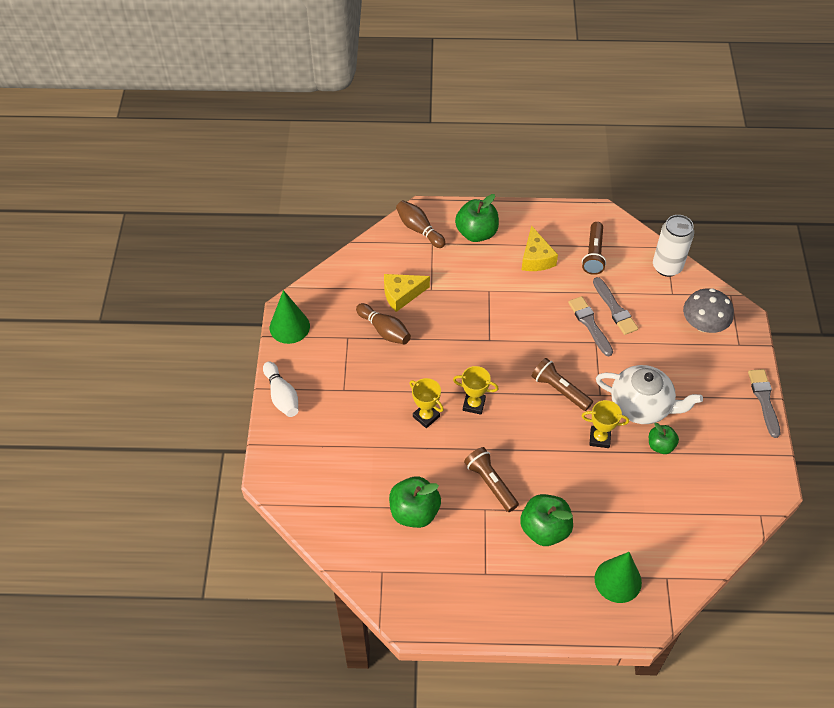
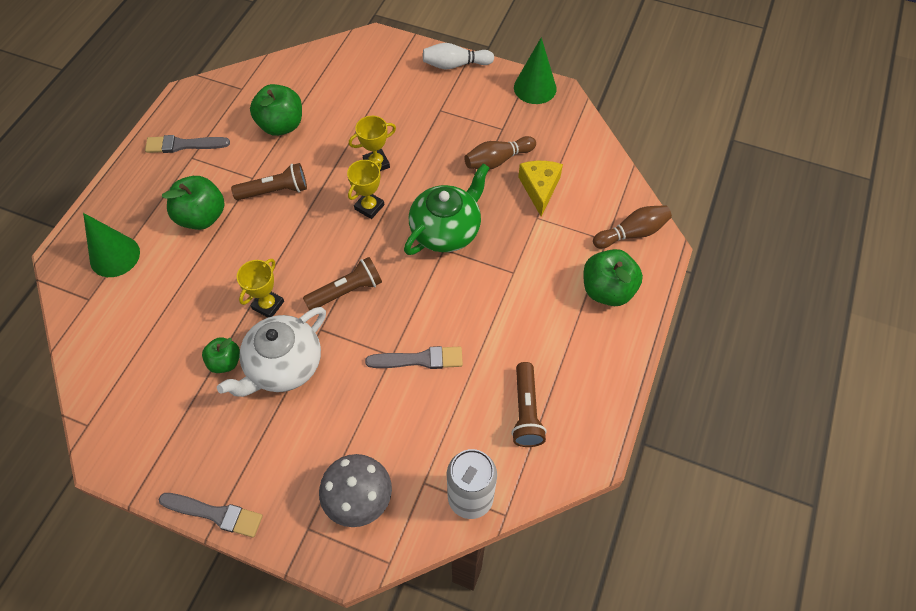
camera: 110 degrees right, 5 degrees up
yellow cheese [522,225,558,271] -> none
brown flashlight [582,222,606,275] -> brown flashlight turned 120 degrees counterclockwise [511,362,547,447]
grey brush [593,277,638,335] -> grey brush moved to [145,135,230,153]
none -> green teapot [404,164,489,255]

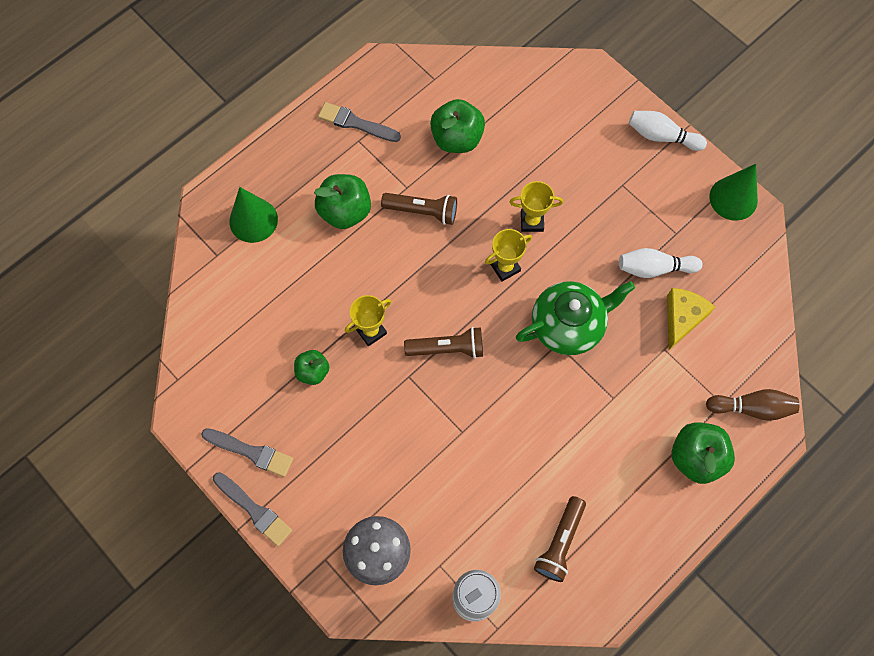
camera: 25 degrees right, 10 degrees up
white teapot [217,307,326,397] -> none
grey brush [365,346,463,369] -> grey brush moved to [201,428,293,477]
brown bowling pin [464,136,536,169] -> white bowling pin [619,248,703,278]

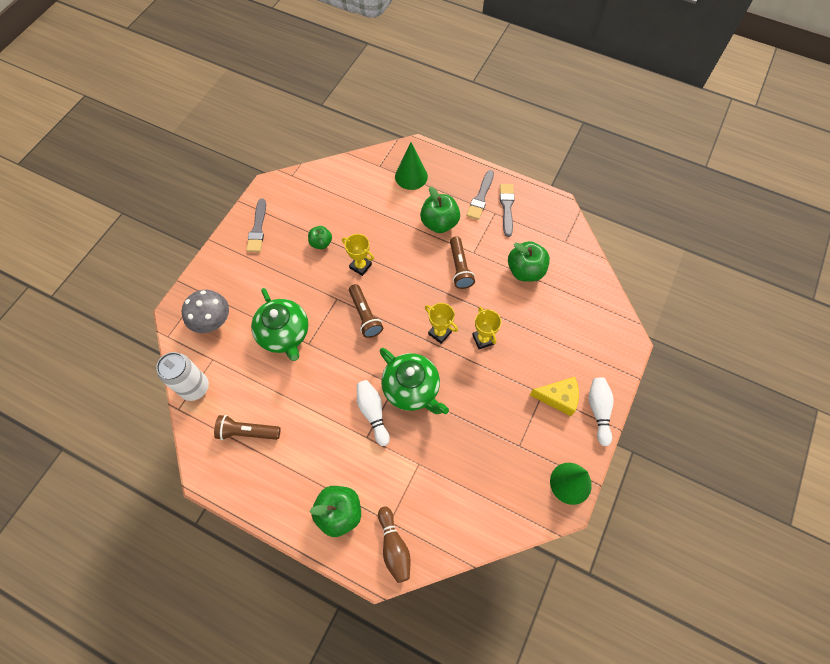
camera: 70 degrees right, 5 degrees down
grey brush [213,472,292,546] -> grey brush moved to [466,170,494,220]
white bowling pin [619,248,703,278] -> white bowling pin moved to [357,380,390,446]
yellow cheese [667,288,715,350] -> yellow cheese moved to [530,377,579,416]
none -> green teapot [251,288,308,361]

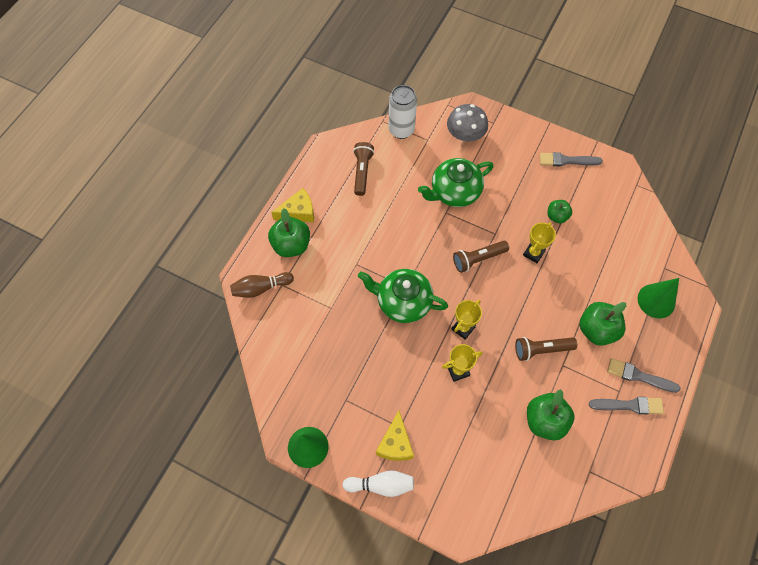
camera: 90 degrees right, 0 degrees up
white bowling pin [357,380,390,446] -> none
green teapot [379,348,449,414] -> green teapot turned 60 degrees clockwise [358,269,448,323]
none -> yellow cheese [271,188,314,222]

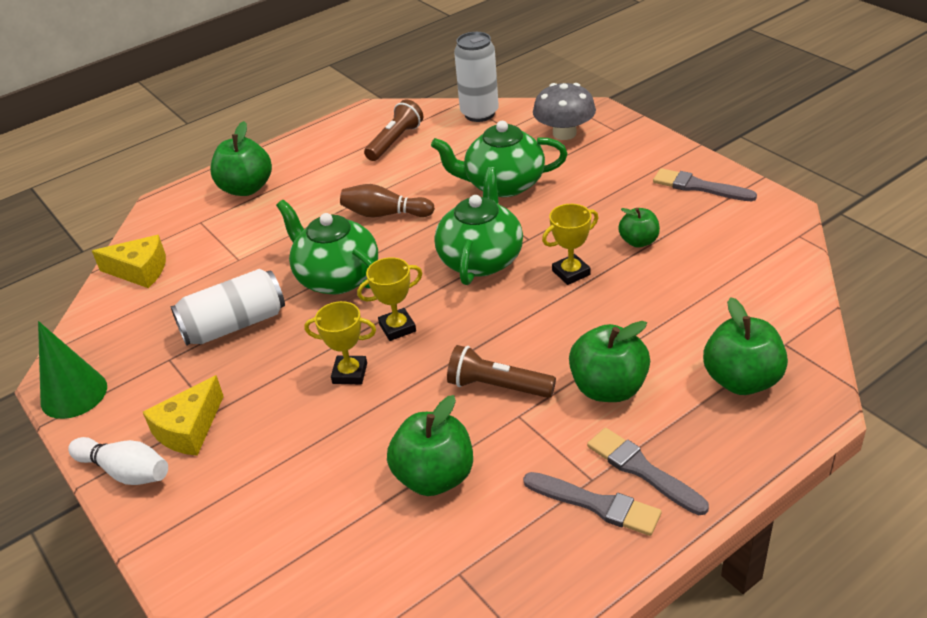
camera: 30 degrees right, 25 degrees down
brown bowling pin [230,272,294,298] -> brown bowling pin moved to [340,184,435,218]
yellow cheese [271,188,314,222] -> yellow cheese moved to [92,235,166,288]
brown flashlight [453,241,509,273] -> green teapot [434,167,523,285]
green cone [638,278,679,318] -> green apple [703,297,788,395]
none -> white can [170,269,285,346]

